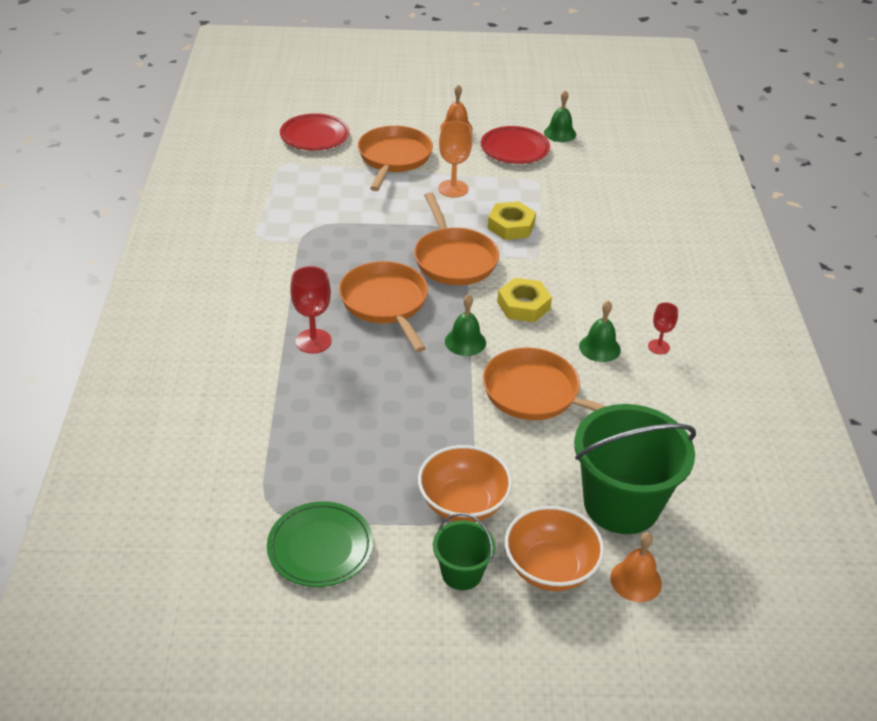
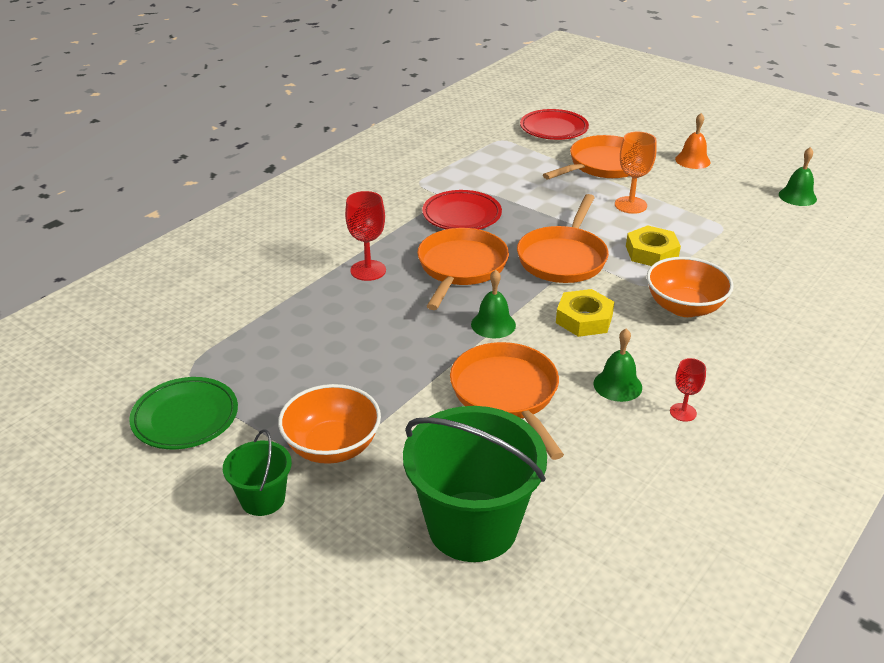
camera: 40 degrees right, 5 degrees down
red plate [481,126,550,164] -> red plate moved to [422,190,502,229]
orange bowl [505,506,604,591] -> orange bowl moved to [647,257,734,317]
orange bell [610,532,662,602] -> none

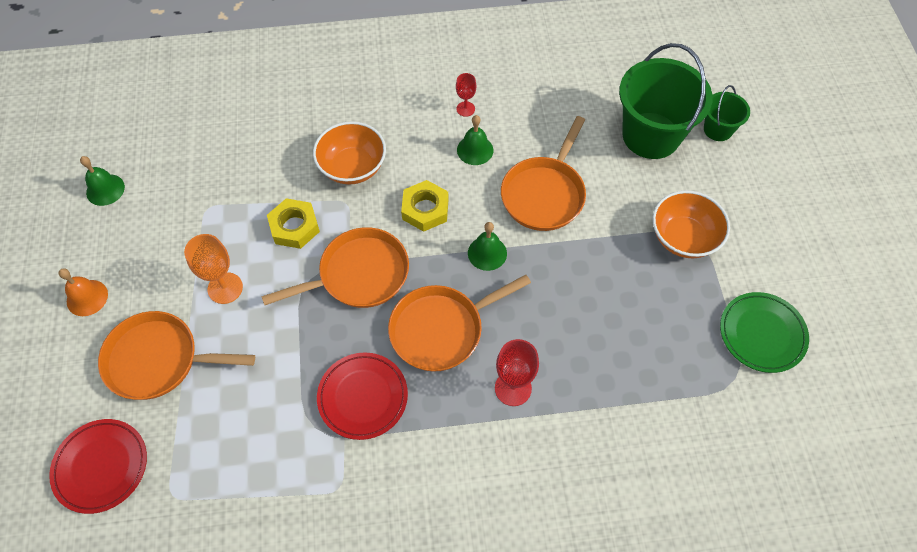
camera: 135 degrees left, 25 degrees up
green bucket [223,429,292,516] -> green bucket moved to [704,85,750,141]

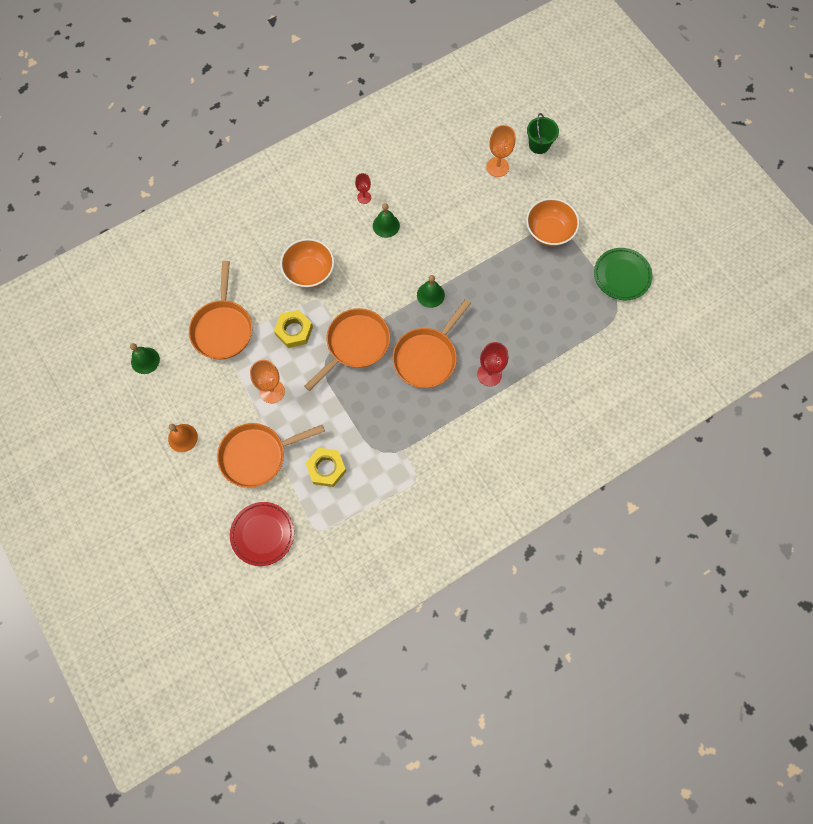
camera: 25 degrees left, 10 degrees up
red plate [317,352,408,440] -> none
yellow nut [401,180,448,232] -> yellow nut moved to [305,448,346,487]
orange pan [501,116,586,231] -> orange pan moved to [189,261,252,360]
green bucket [619,43,713,159] -> orange goblet [487,125,515,177]

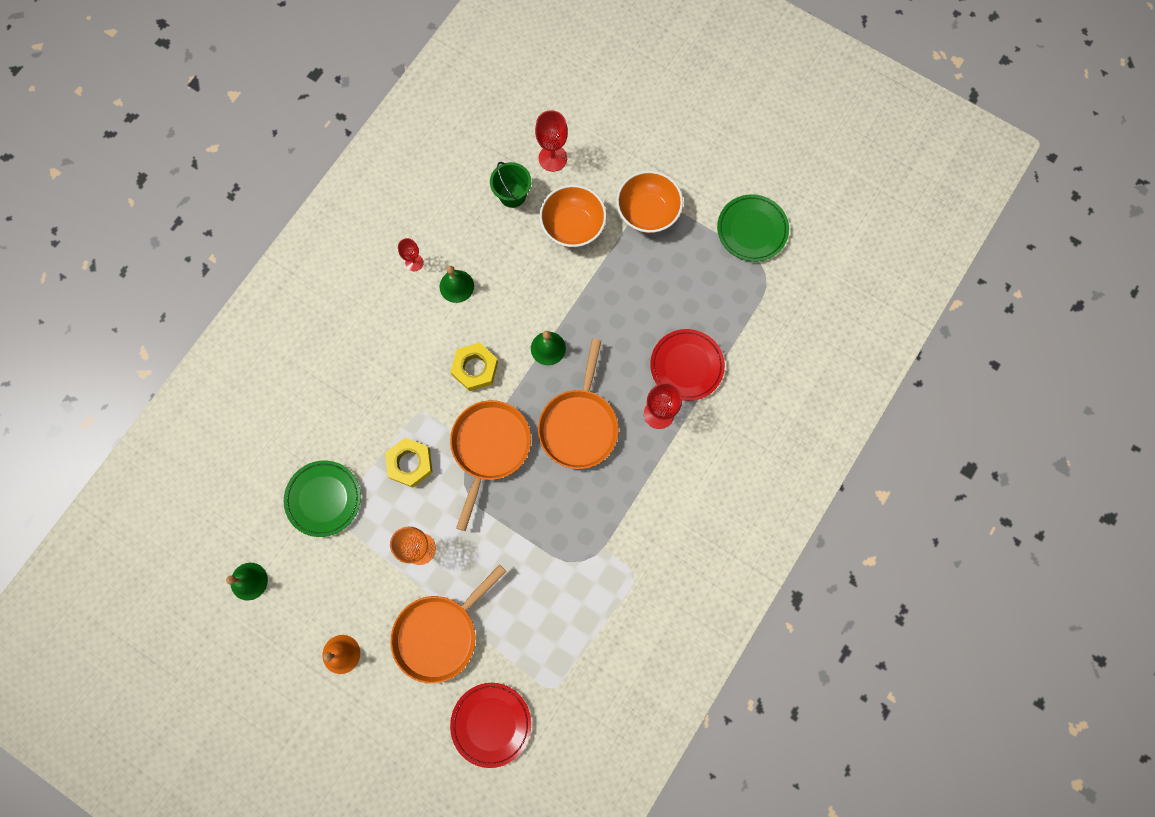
camera: 25 degrees left, 5 degrees up
orange pan [189,261,252,360] -> green plate [284,460,361,537]
orange bowl [280,239,334,288] -> orange bowl moved to [540,185,606,247]
yellow nut [305,448,346,487] -> yellow nut moved to [451,343,498,391]
orange goblet [487,125,515,177] -> red goblet [535,110,568,172]
green bucket [527,113,559,154] -> green bucket moved to [490,162,531,208]
none -> red plate [650,329,725,401]

